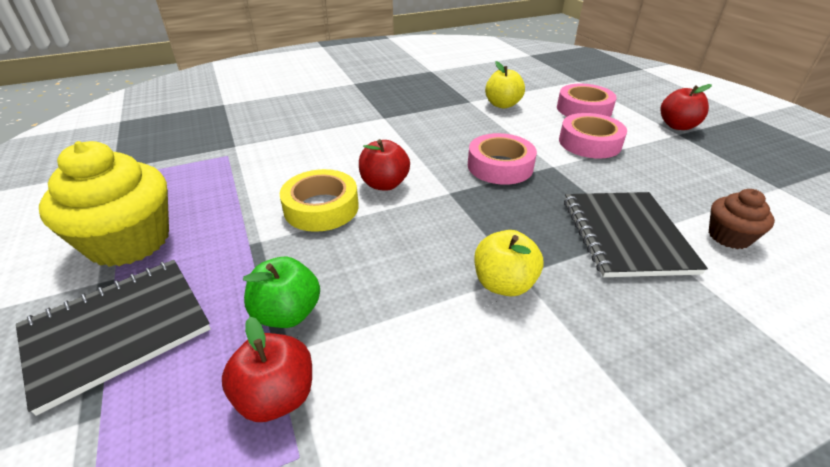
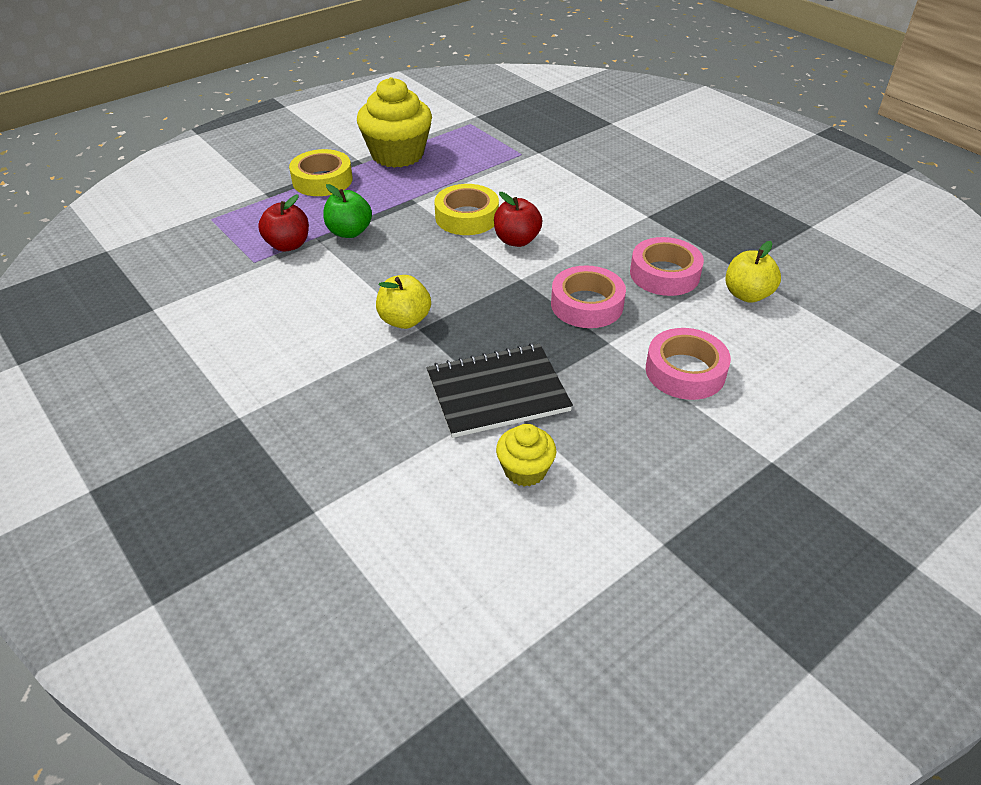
camera: 75 degrees right, 5 degrees up
black notebook [16,260,211,416] -> yellow tape [289,149,353,196]
pink tape [557,84,617,117] -> pink tape moved to [630,237,704,296]
red apple [660,84,712,130] -> none
brown cupcake [709,189,775,249] -> yellow cupcake [496,424,556,486]

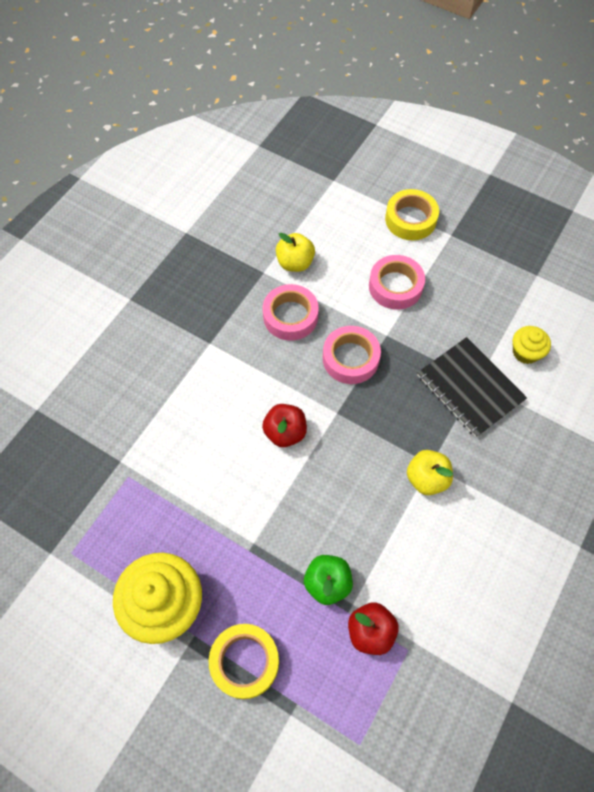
camera: 110 degrees left, 20 degrees up
yellow tape [434,184,499,235] -> yellow tape moved to [385,189,439,240]

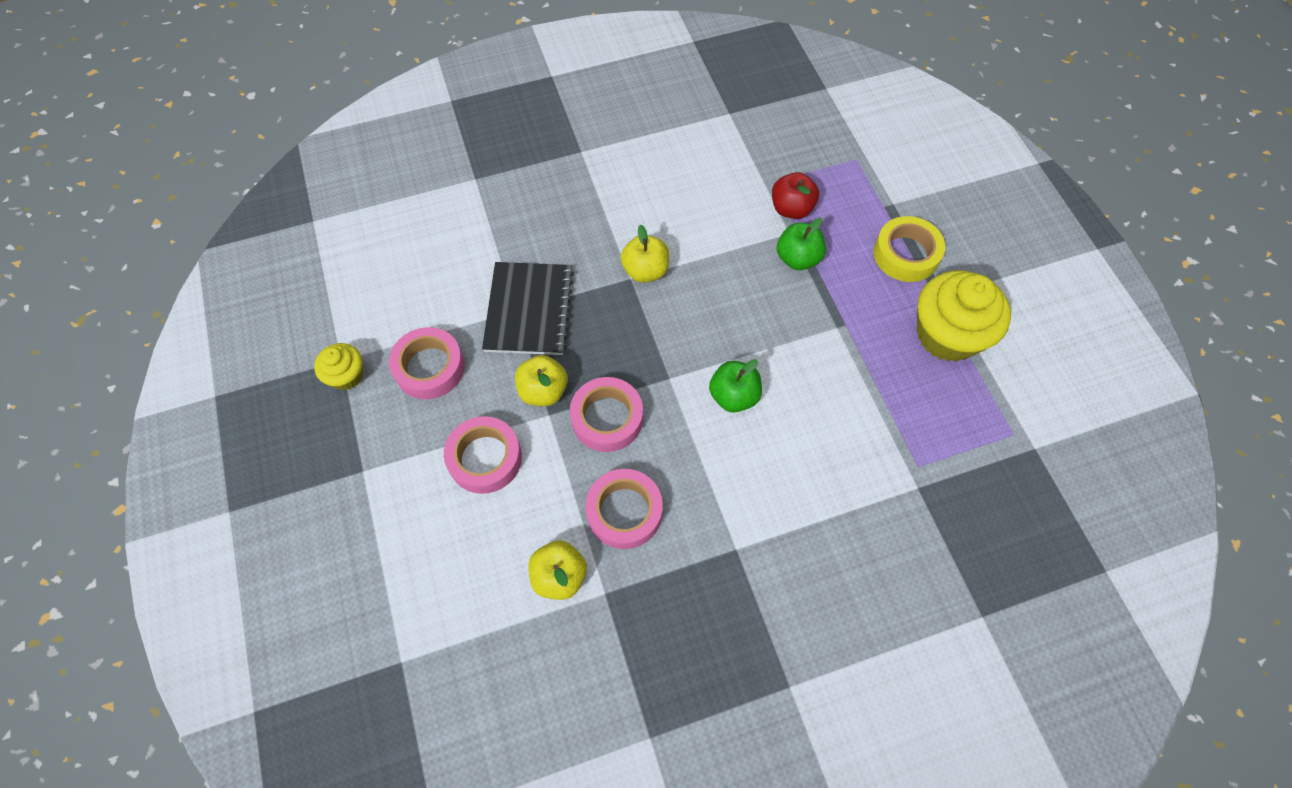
camera: 140 degrees left, 0 degrees up
red apple [262,404,307,447] -> green apple [709,359,762,413]
yellow tape [385,189,439,240] -> none
yellow cupcake [513,326,551,364] -> yellow cupcake moved to [314,343,363,390]
none -> pink tape [389,327,465,399]
none -> yellow apple [515,355,568,406]

